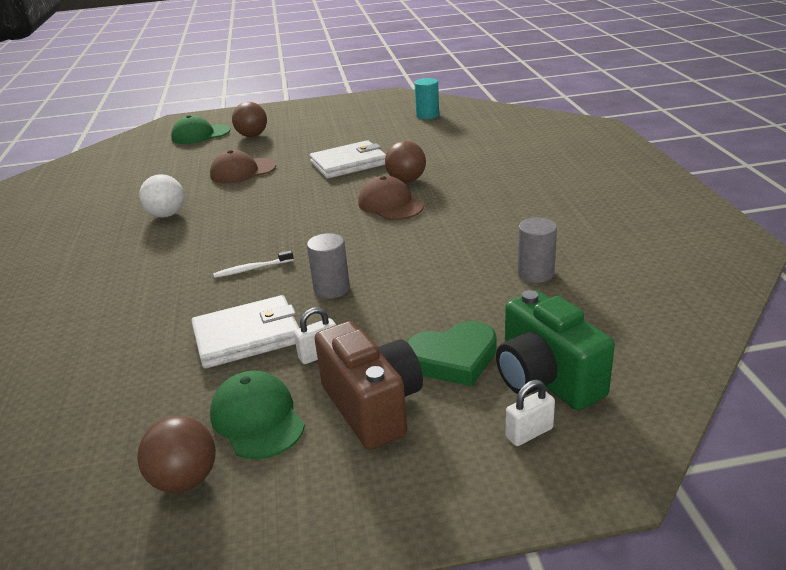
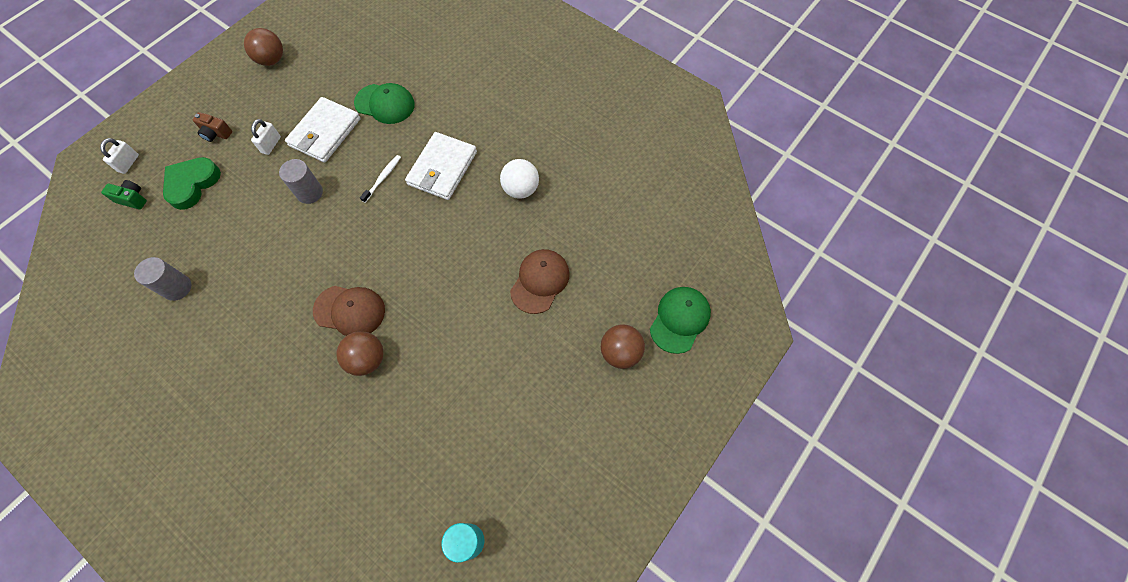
camera: 135 degrees right, 35 degrees up
green cap [210,371,305,459] -> green cap moved to [354,83,415,124]
white wallet [310,140,386,179] -> white wallet moved to [405,132,477,200]
brown camera [314,321,423,450] -> brown camera [193,112,232,142], size x0.47
green camera [496,290,615,410] -> green camera [101,180,147,210], size x0.47

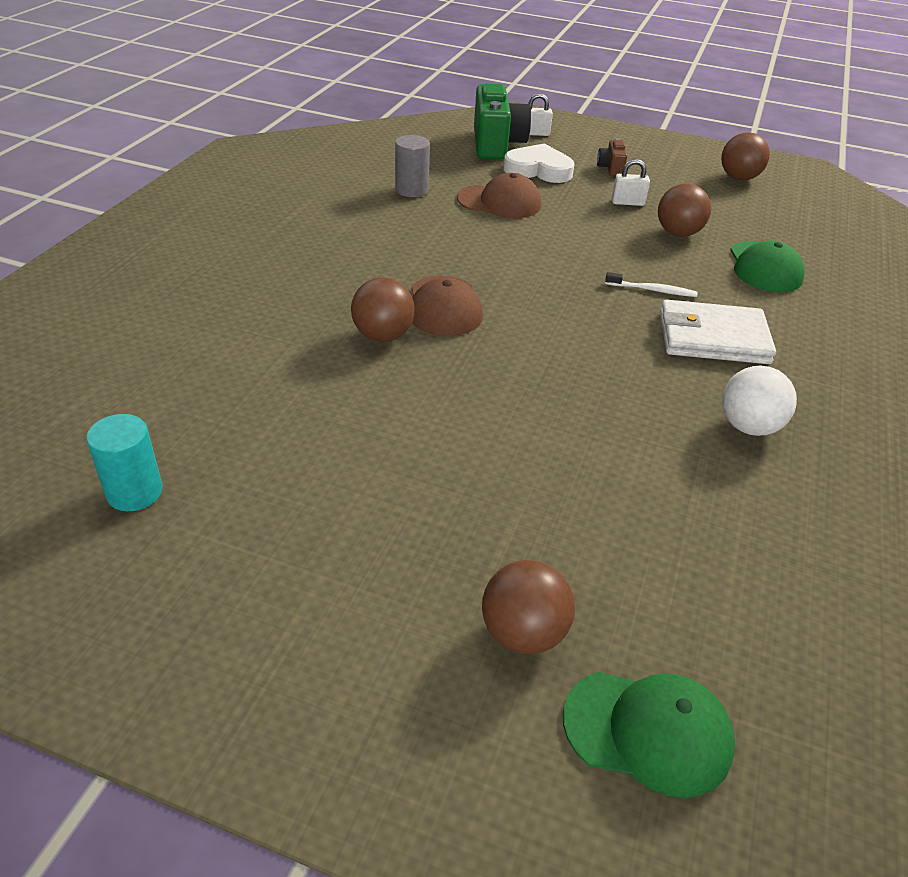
camera: 70 degrees right, 25 degrees down
green camera [101,180,147,210] -> green camera [474,84,531,159], size x2.11
green heart [163,157,221,210] -> white heart [503,143,575,183]
grey cylinder [279,159,323,204] -> none
white wallet [285,97,361,163] -> brown ball [658,183,711,237]
brown cap [510,249,570,314] -> brown cap moved to [457,173,541,218]

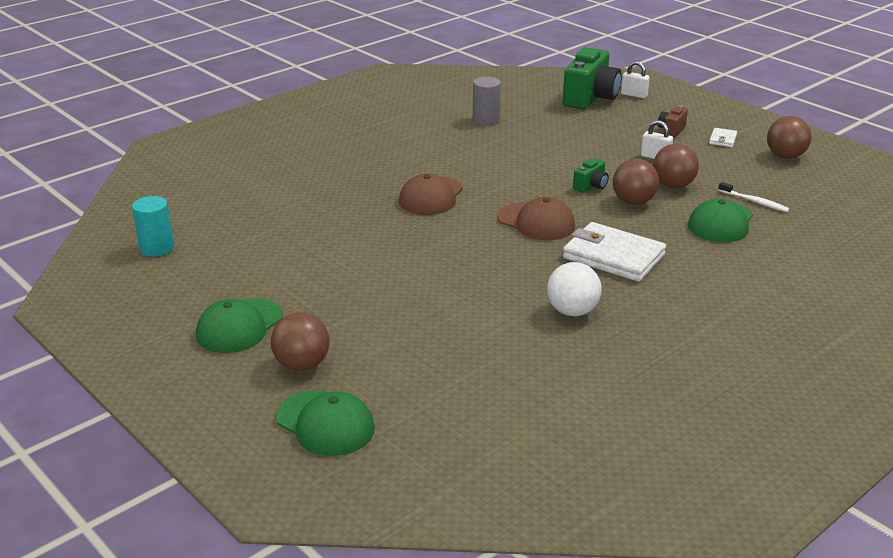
camera: 30 degrees right, 10 degrees down
brown ball [351,277,415,342] -> brown ball moved to [613,159,659,205]
brown cap [457,173,541,218] -> brown cap moved to [497,197,575,240]
white heart [503,143,575,183] -> none
white toothbrush [605,272,698,297] -> white toothbrush moved to [718,182,790,212]
none -> green cap [196,298,283,353]
none -> green camera [573,158,609,193]
none -> white wallet [709,128,737,147]

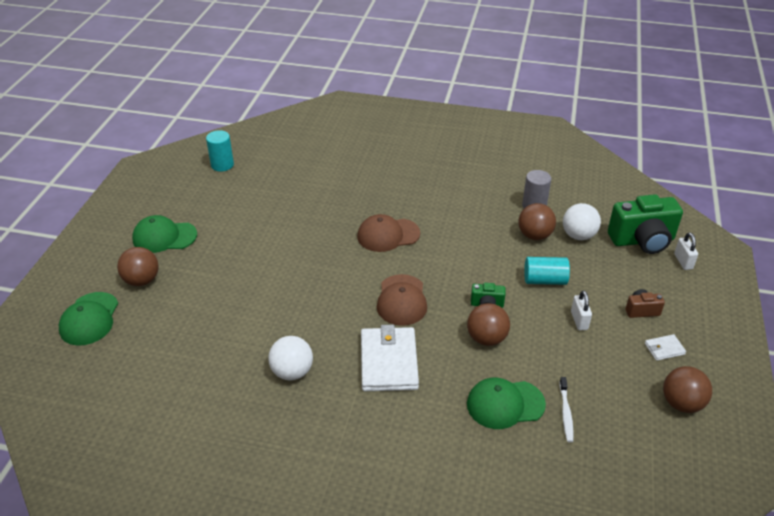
camera: 55 degrees right, 10 degrees up
brown ball [653,144,699,188] -> brown ball moved to [519,203,556,240]
none -> turquoise cylinder [524,257,570,285]
none -> white ball [563,203,601,240]

